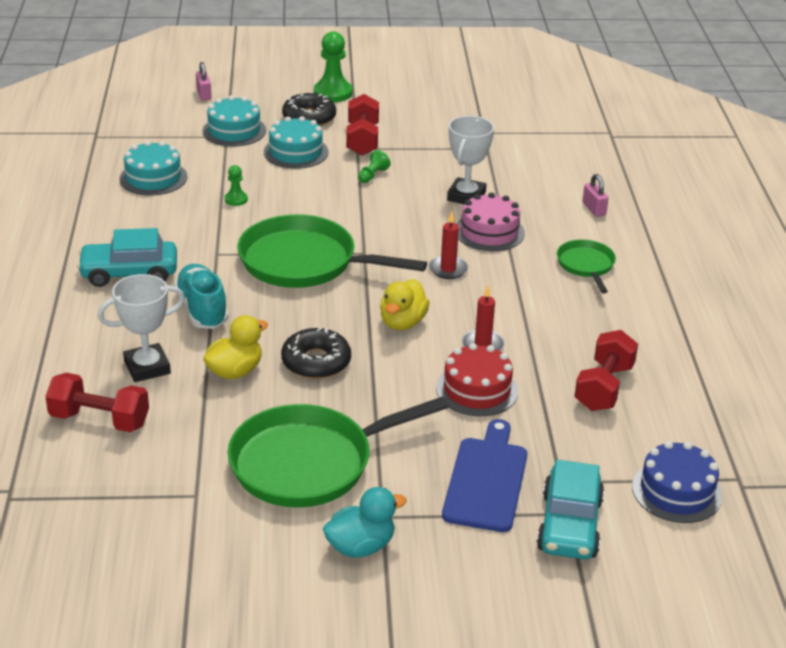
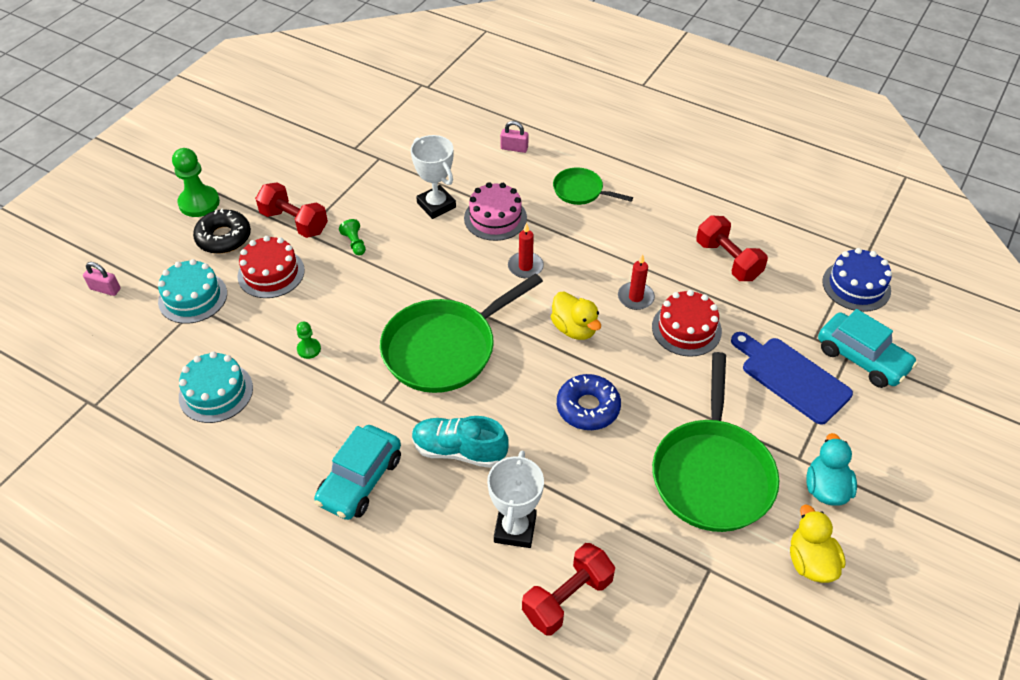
camera: 55 degrees left, 15 degrees up
yellow duck [203,315,268,379] -> yellow duck moved to [790,504,846,583]
turquoise cake [264,116,329,169] -> red cake [238,236,305,298]
black donut [281,327,351,379] -> blue donut [557,374,621,430]

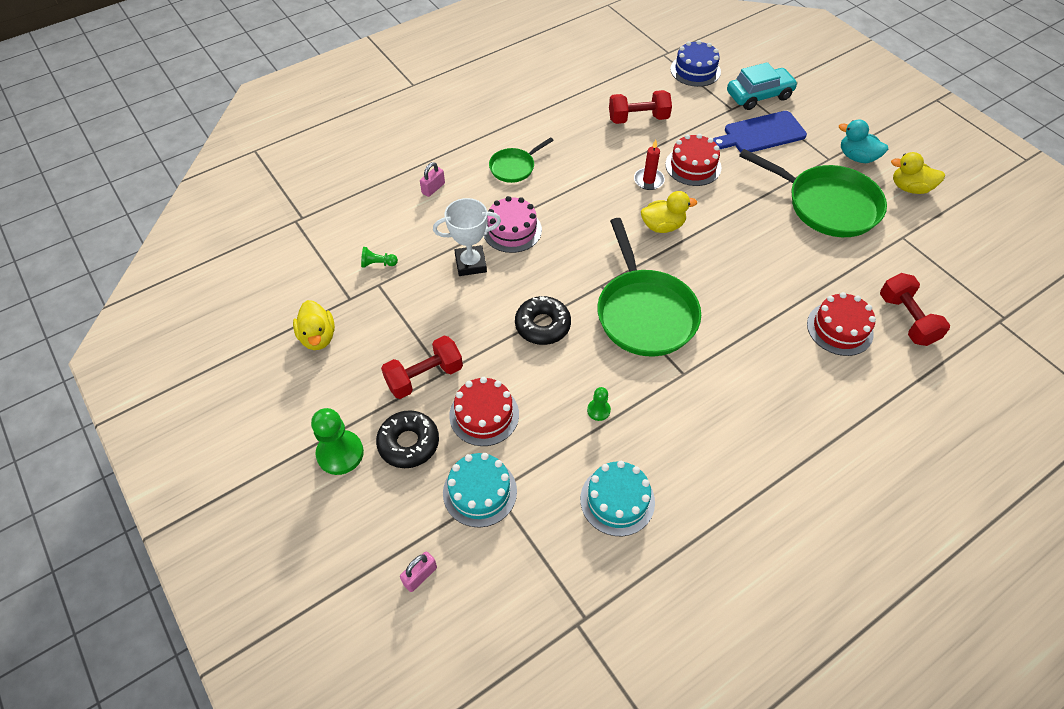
camera: 65 degrees left, 5 degrees up
turquoise car [314,425,401,520] -> none
green pawn [339,219,366,256] -> green pawn moved to [361,247,398,268]
turquoise shoe [412,416,509,468] -> none
white trophy [487,451,544,548] -> red cake [807,292,876,356]
red candle [508,223,544,278] -> none
blue donut [557,374,621,430] -> none
none -> yellow duck [293,300,335,350]
none -> black donut [515,296,571,345]

